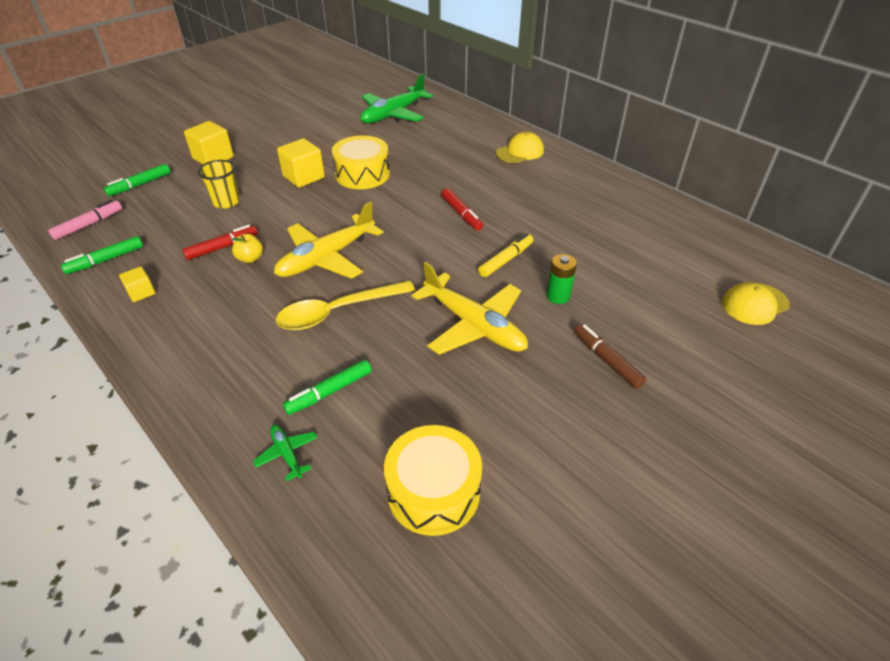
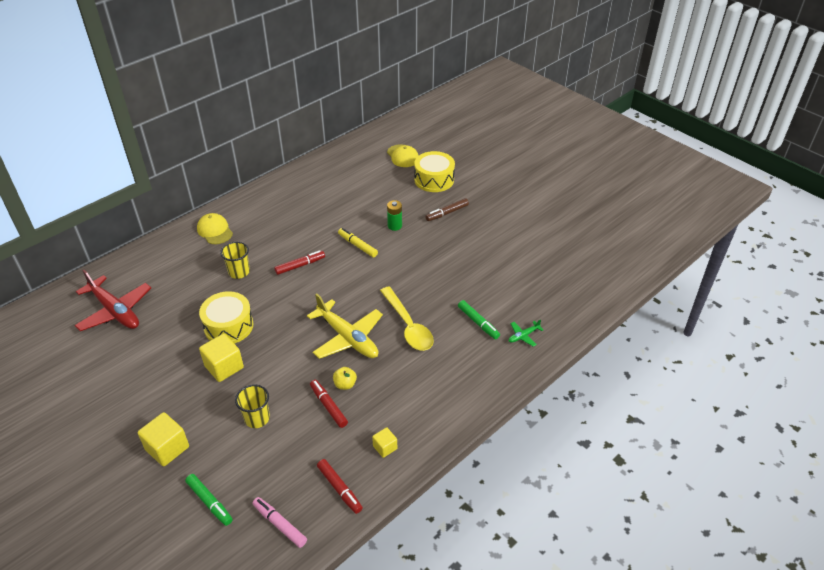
camera: 90 degrees left, 0 degrees up
green marker [60,236,143,274] -> red marker [317,459,363,514]
green plane [360,74,433,123] -> red plane [74,270,151,331]
yellow drum [384,425,482,536] -> yellow drum moved to [414,151,455,192]
yellow plane [412,262,528,355] -> none
none -> yellow cup [220,242,250,279]

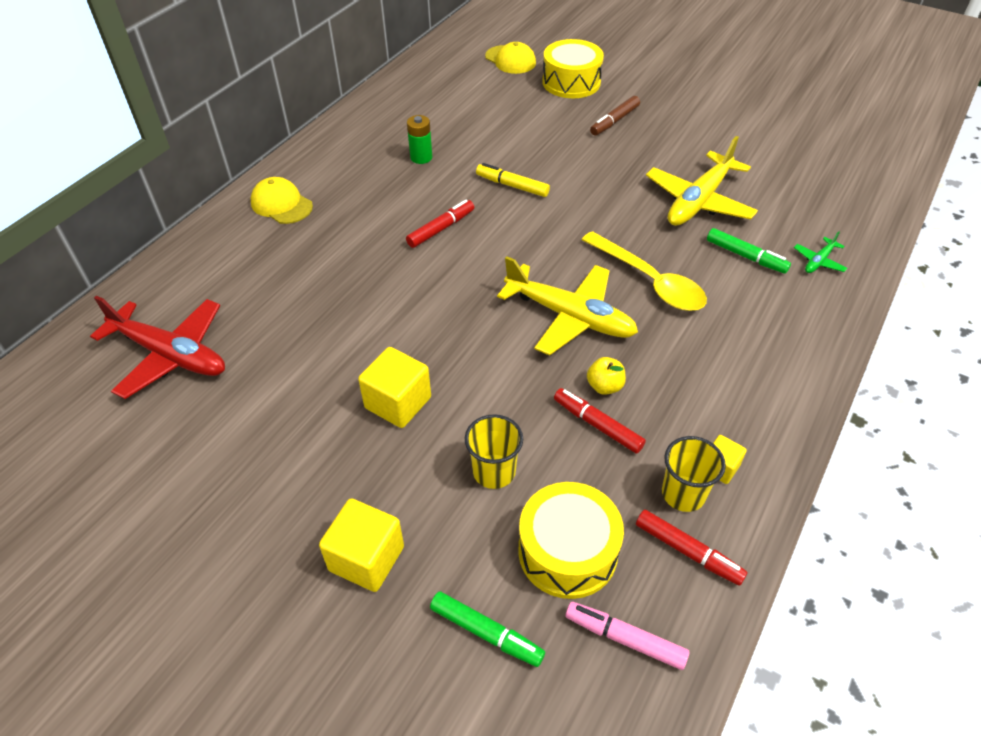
camera: 15 degrees left, 5 degrees up
yellow drum [199,291,254,344] -> yellow drum moved to [518,482,624,599]
yellow cup [220,242,250,279] -> yellow cup moved to [662,436,726,512]
green battery [387,200,402,231] -> green battery moved to [407,115,432,164]
none -> yellow plane [646,136,758,226]

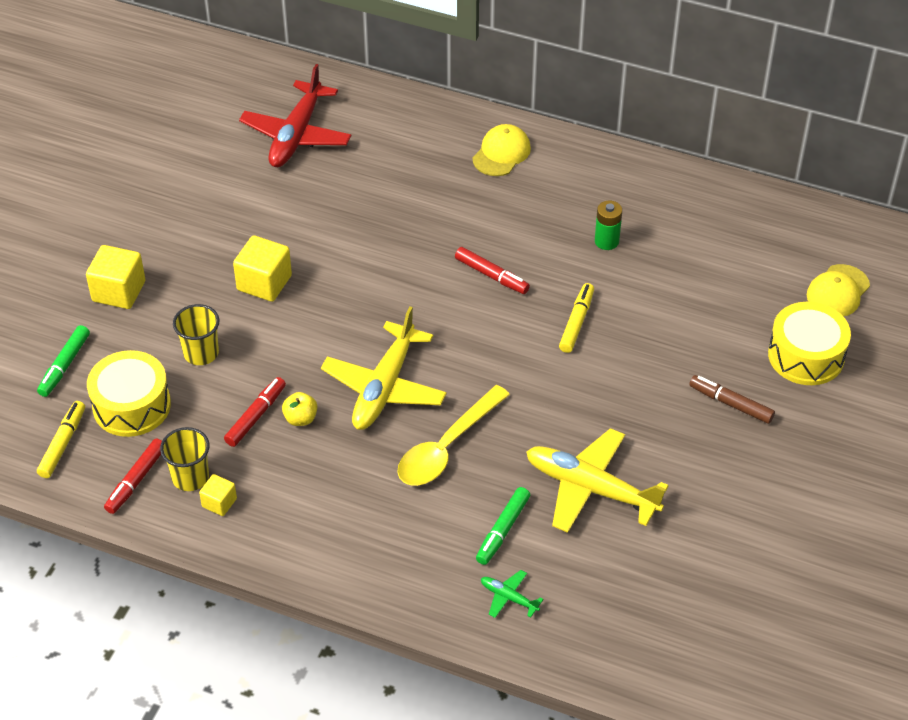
camera: 80 degrees right, 0 degrees up
pink marker [565,602,689,670] -> yellow marker [37,401,85,478]

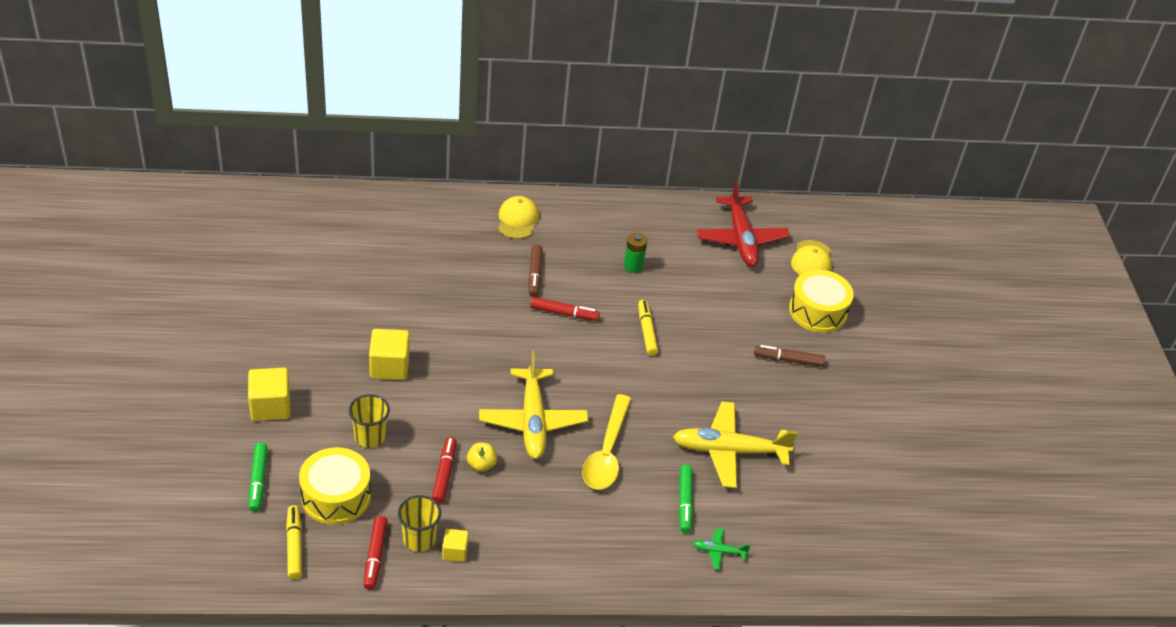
camera: 30 degrees left, 5 degrees down
red plane [239,64,352,167] -> red plane moved to [696,180,790,267]
none -> brown marker [528,244,543,297]

